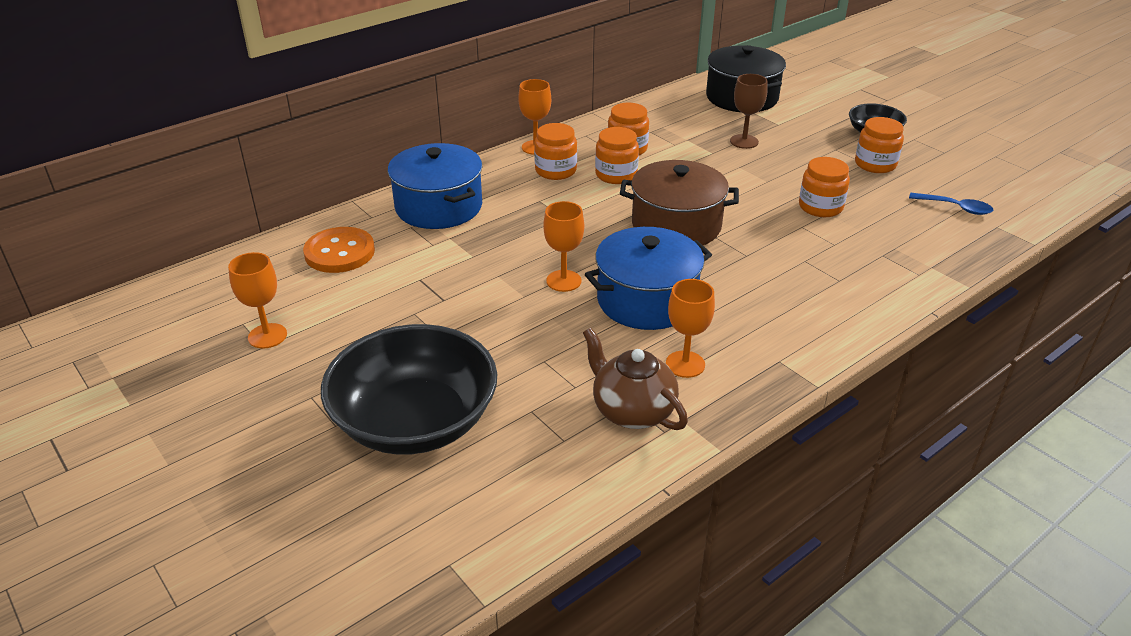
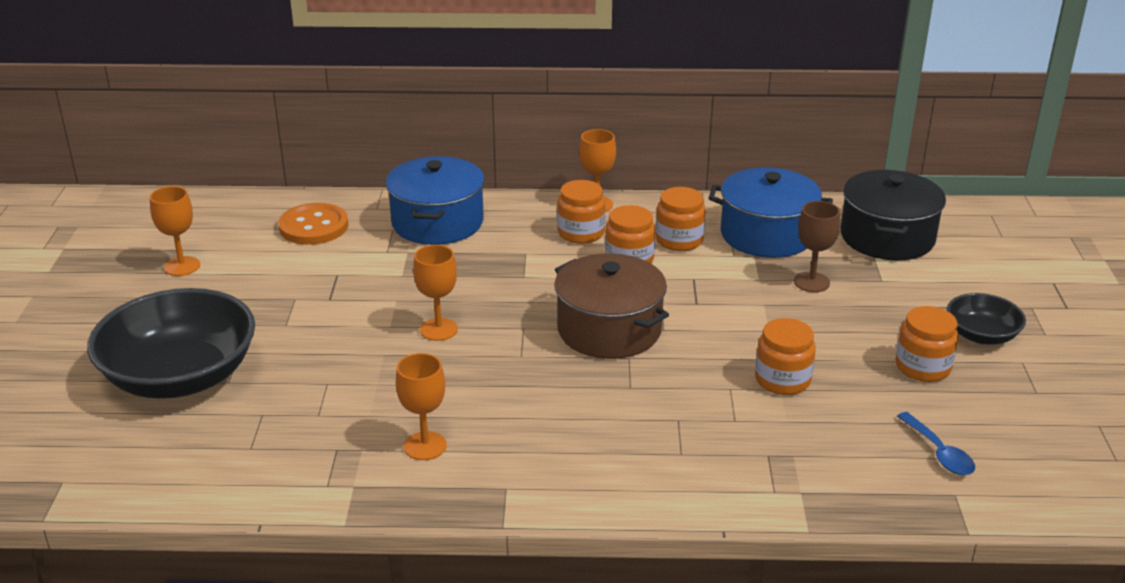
camera: 40 degrees right, 5 degrees down
brown teapot [583,328,688,430] -> none
blue pot [585,227,712,330] -> blue pot moved to [709,167,833,258]

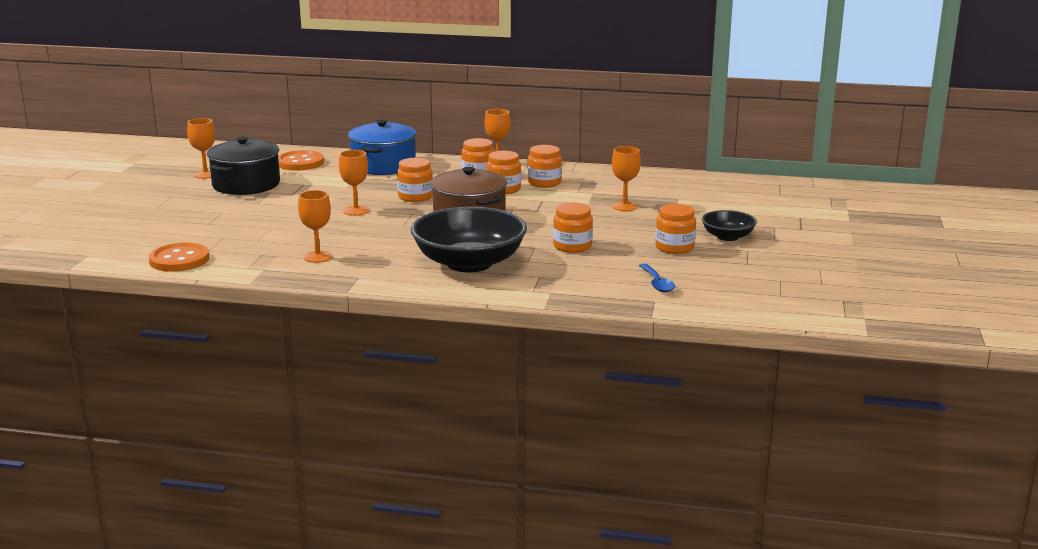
camera: 10 degrees right, 10 degrees down
black bowl [87,288,255,399] -> black bowl moved to [411,207,527,272]
blue pot [709,167,833,258] -> none
brown goblet [794,201,840,292] -> orange goblet [612,146,641,211]
black pot [841,170,946,260] -> black pot moved to [207,137,280,195]
none -> orange button [149,243,209,272]
none -> orange jar [397,158,433,202]

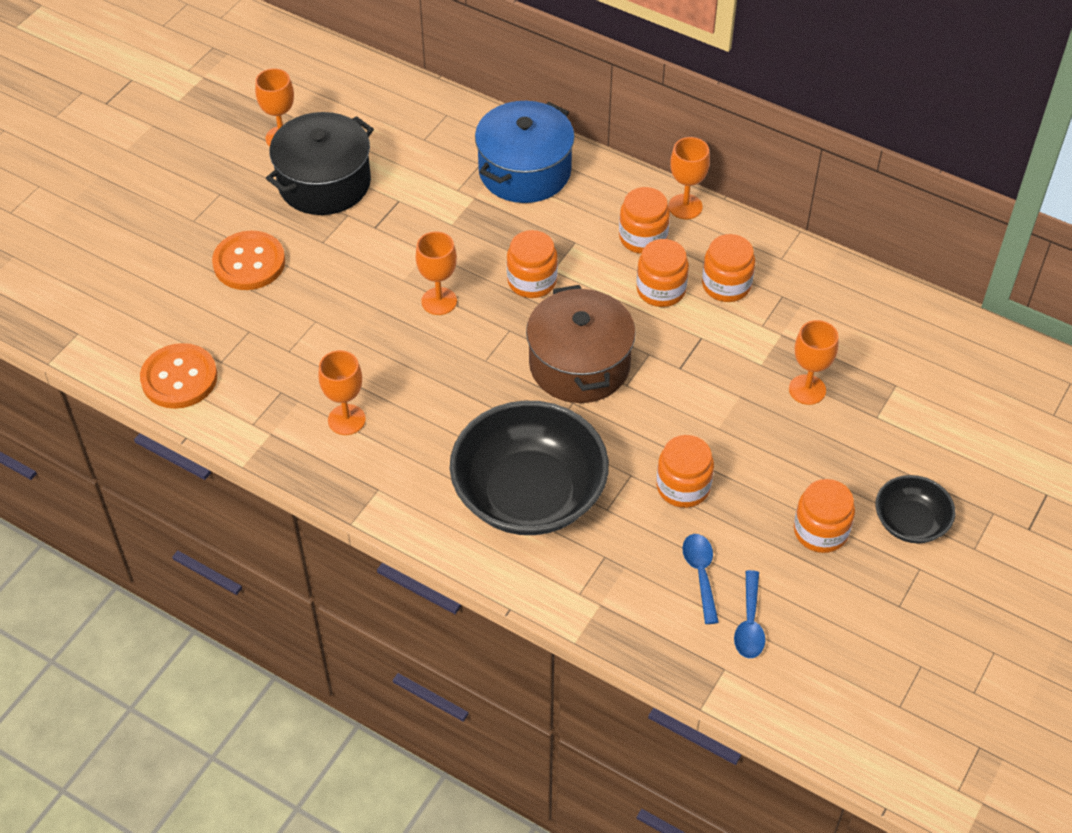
camera: 20 degrees right, 30 degrees up
orange button [278,150,324,171] -> orange button moved to [212,231,285,290]
none -> blue spoon [682,534,719,624]

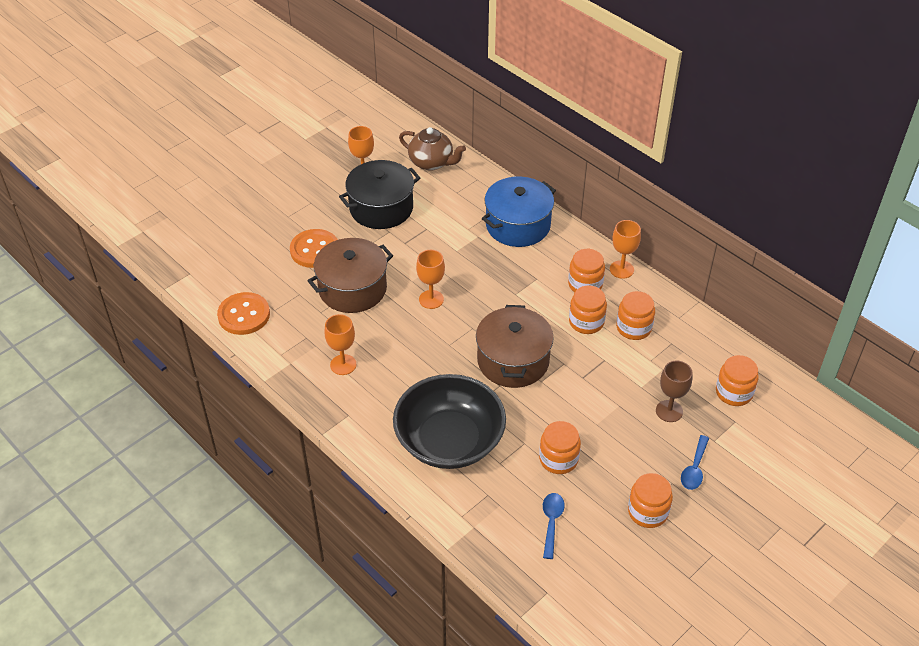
camera: 15 degrees right, 5 degrees down
orange jar [507,230,558,298] -> orange jar moved to [716,355,759,406]
blue spoon [734,570,765,658] -> blue spoon moved to [681,435,709,490]
orange goblet [789,320,838,405] -> brown goblet [656,361,692,422]
black bowl [876,475,956,543] -> none
none -> brown pot [307,238,393,313]
none -> brown teapot [399,127,466,171]

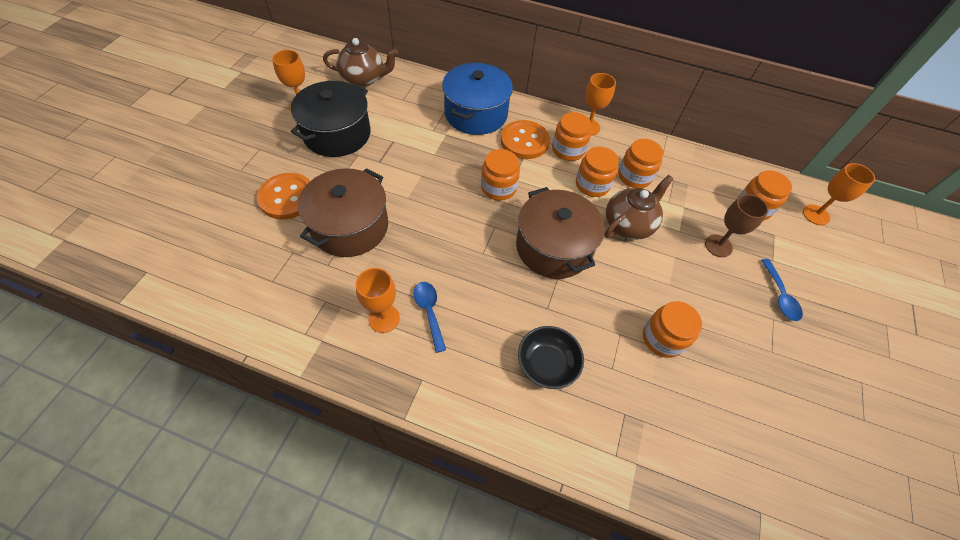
camera: 30 degrees left, 10 degrees up
orange button [217,292,270,335] -> orange button moved to [501,120,550,159]
black bowl [393,374,506,469] -> black bowl [518,326,584,389], size x0.50
orange goblet [416,250,445,309] -> orange goblet moved to [803,163,875,225]
blue spoon [543,493,565,559] -> blue spoon moved to [414,282,446,353]
orange jar [628,473,673,528] -> orange jar moved to [481,149,520,200]
none -> brown teapot [605,175,673,240]

